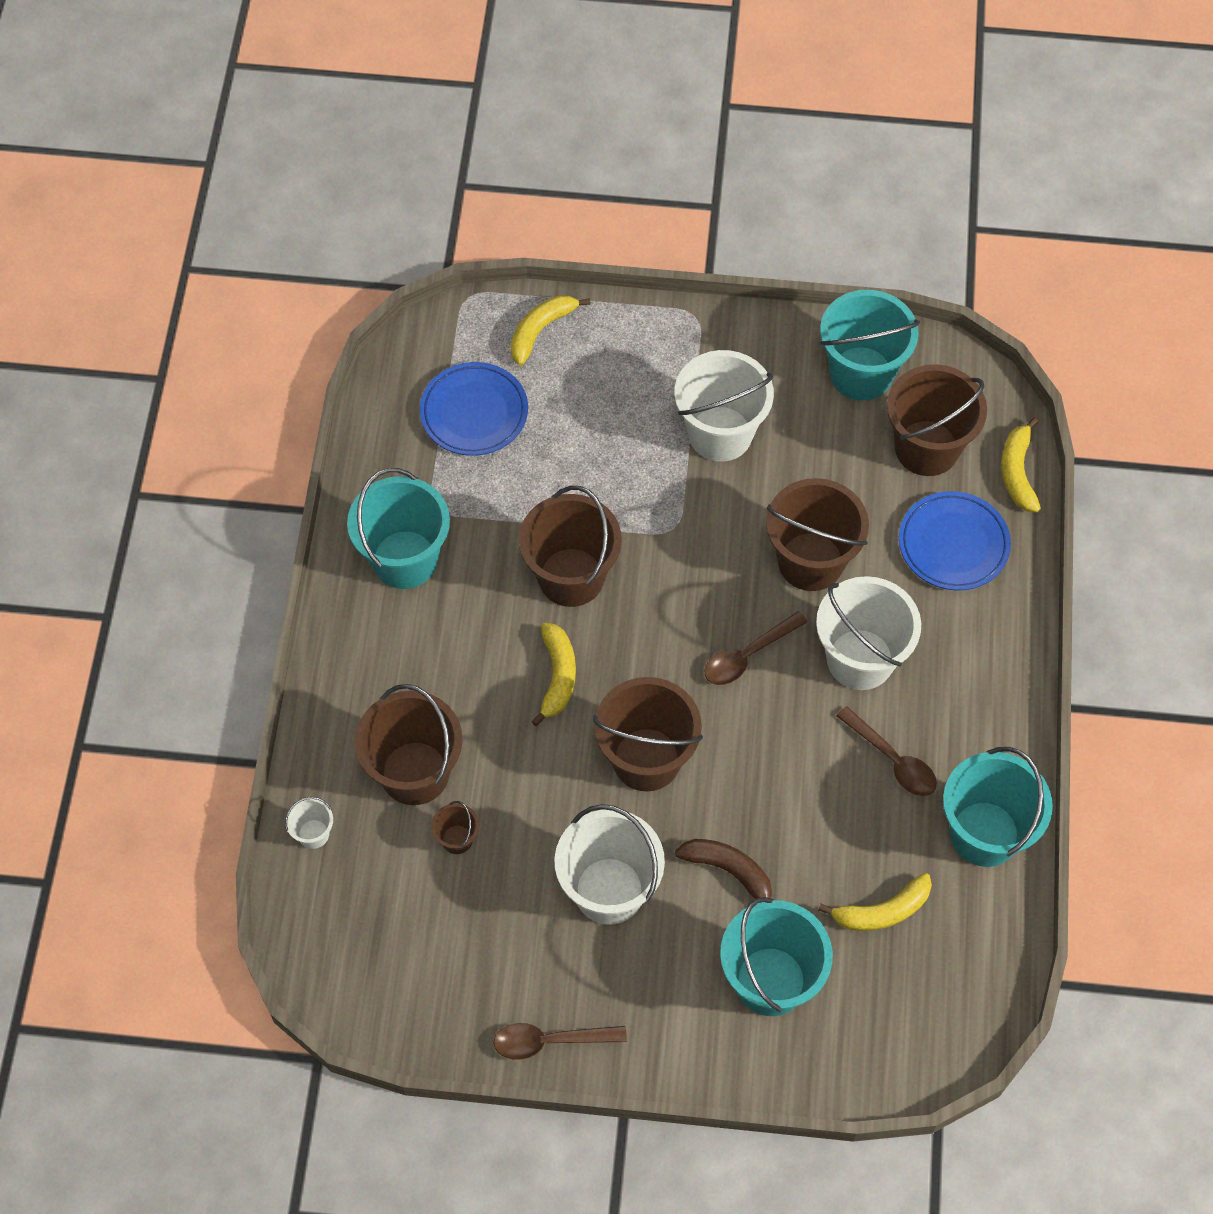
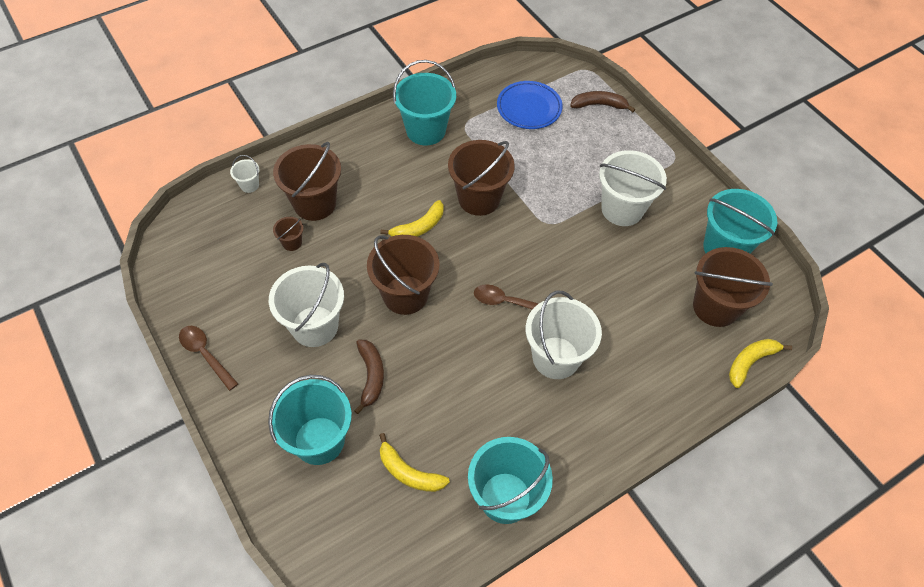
camera: 50 degrees right, 5 degrees down
yellow banana [511,295,591,366] -> brown banana [570,91,635,112]
brown bucket [766,478,869,591] -> none
brown spoon [836,706,937,796] -> none
blue plate [899,491,1011,590] -> none

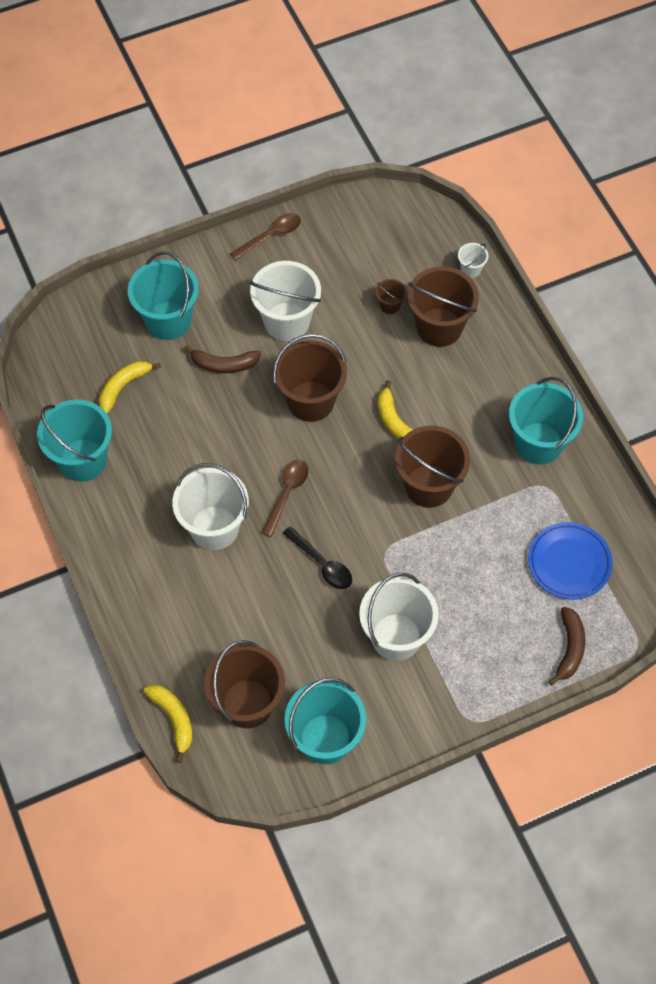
camera: 100 degrees right, 5 degrees up
none -> black spoon [283,526,352,589]

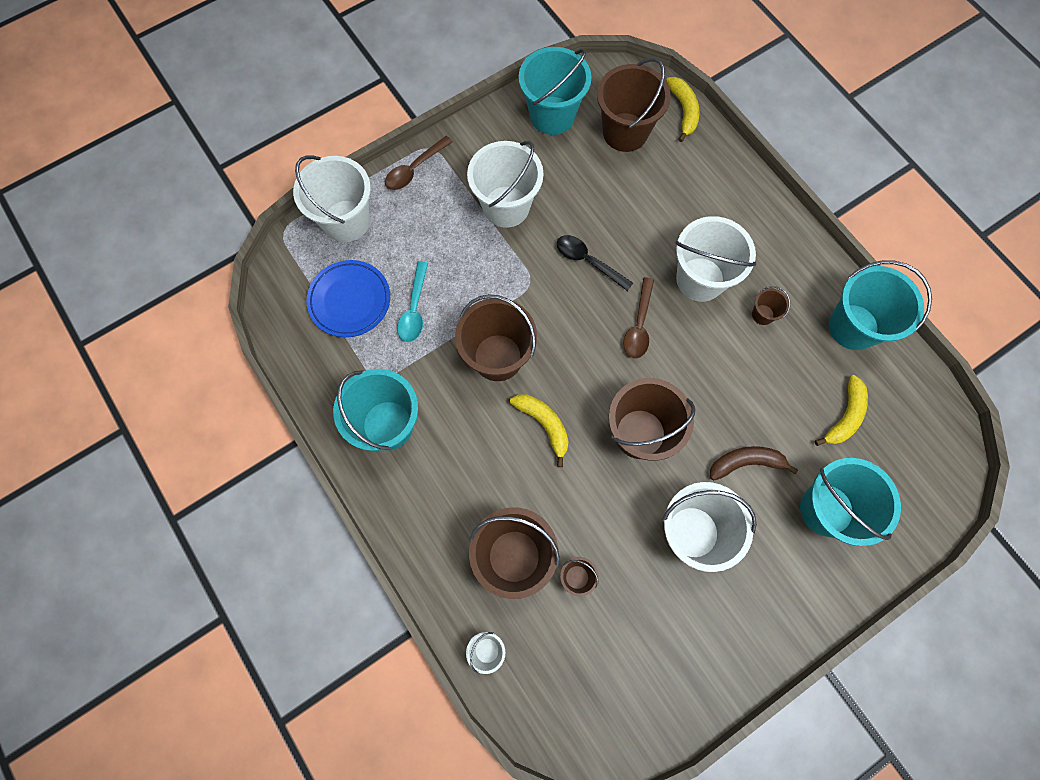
camera: 170 degrees right, 10 degrees up
yellow banana [143,685,192,763] -> yellow banana turned 150 degrees counterclockwise [666,77,700,142]
brown spoon [230,213,301,260] -> brown spoon moved to [385,136,453,190]
brown banana [548,607,585,685] -> white bucket [293,155,371,242]
none -> turquoise spoon [397,261,428,342]
none -> brown bucket [752,286,790,325]

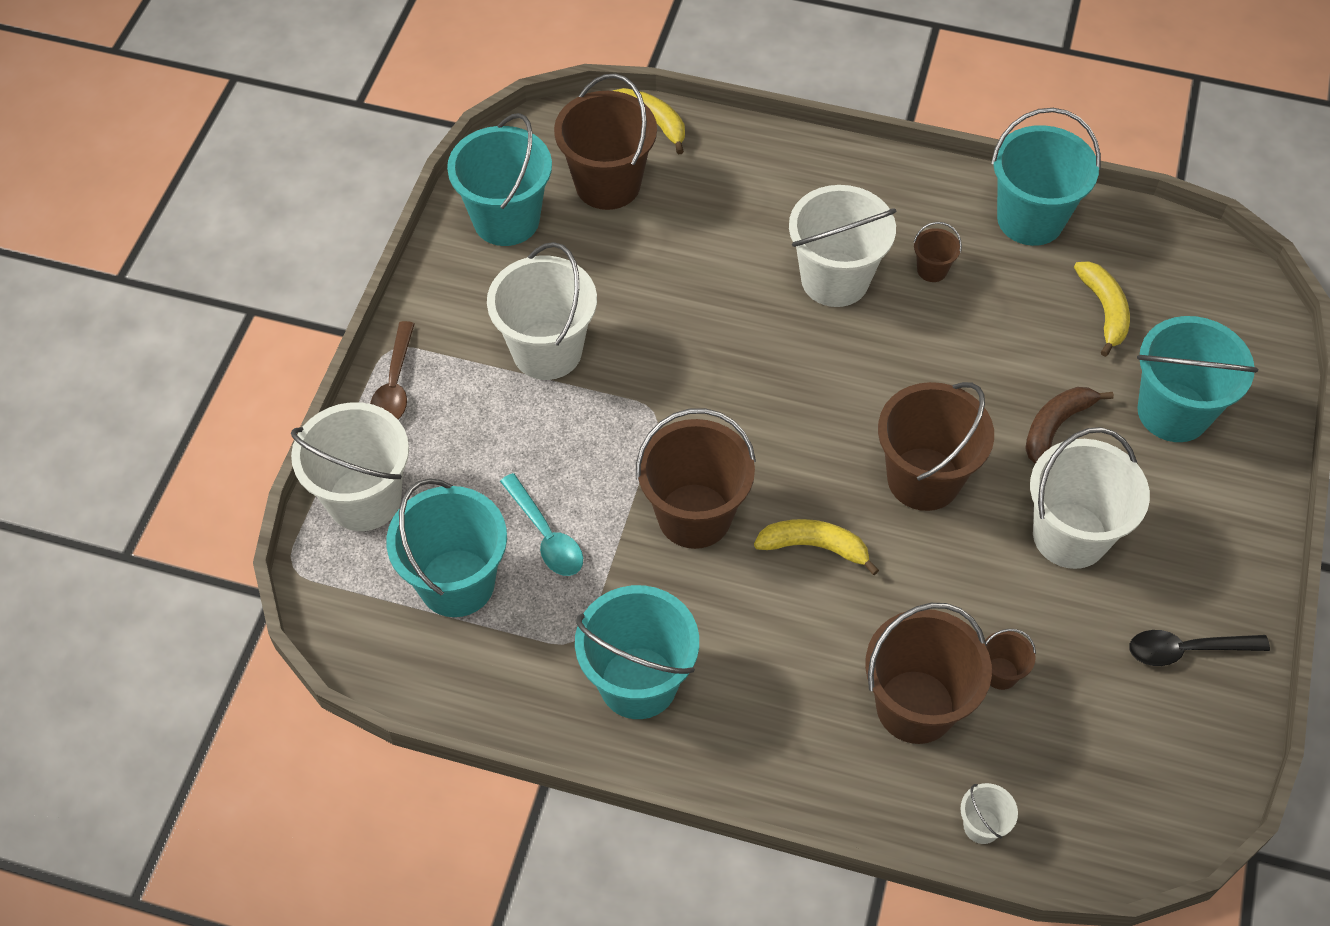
camera: 40 degrees left, 15 degrees down
blue plate [307,260,390,337] -> turquoise bucket [386,478,507,617]
black spoon [557,235,633,291] -> black spoon moved to [1129,630,1270,666]
brown spoon [623,277,654,358] -> none

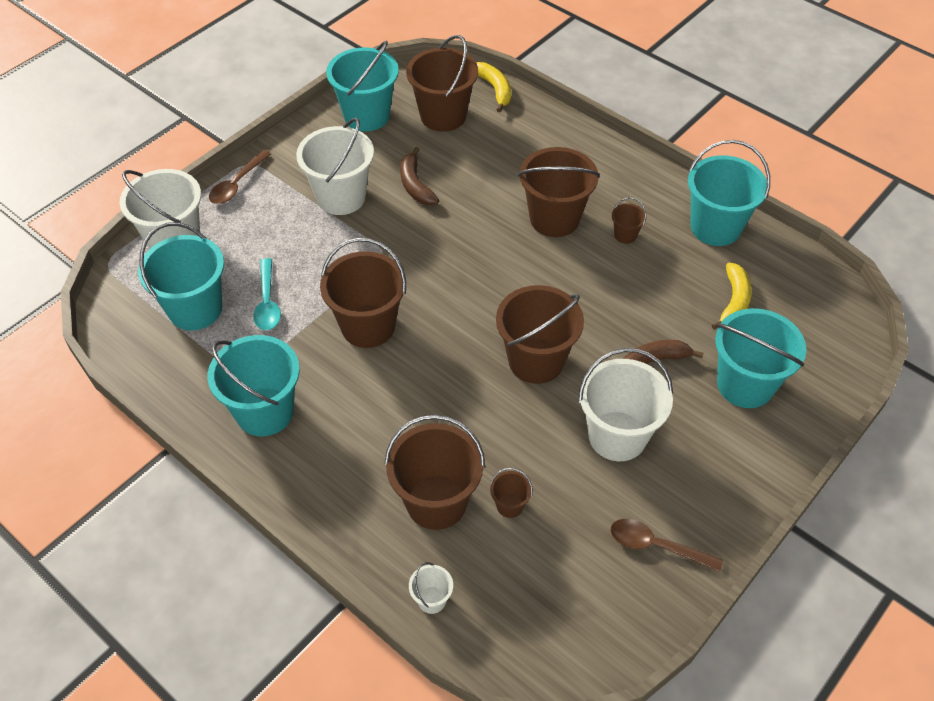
camera: 25 degrees right, 5 degrees down
yellow banana [754,519,879,575] -> none
white bucket [789,185,897,307] -> brown bucket [518,147,600,237]
black spoon [1129,630,1270,666] -> brown spoon [610,519,723,572]
none -> brown banana [400,147,439,205]

